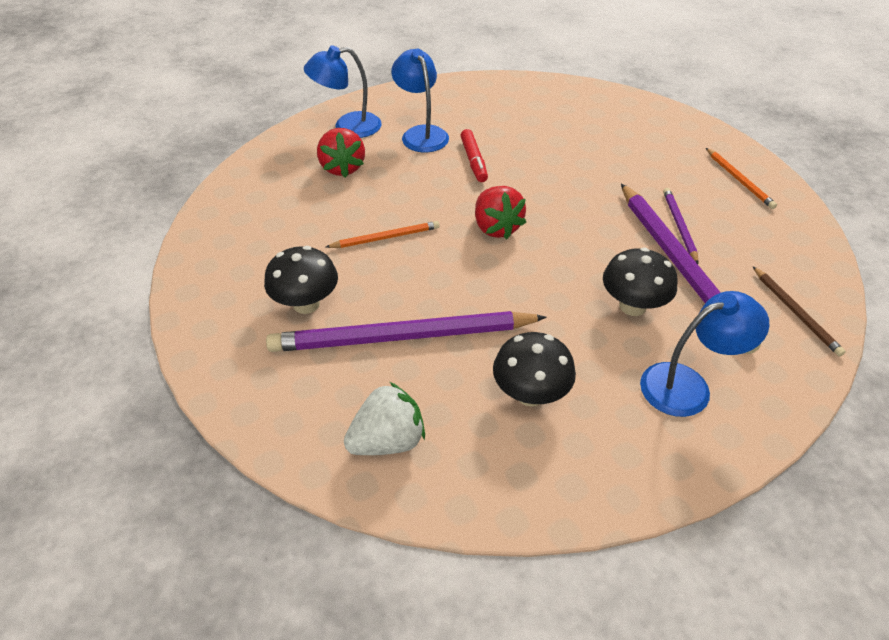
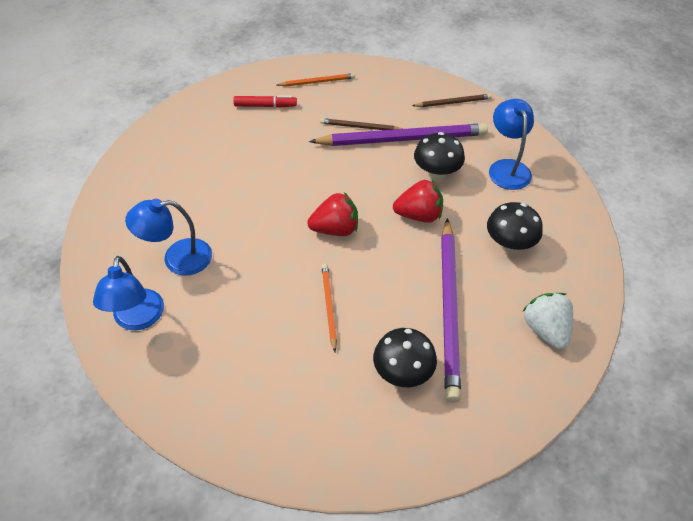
camera: 80 degrees left, 5 degrees up
red strawberry [317,128,365,178] -> red strawberry moved to [393,180,443,223]
red marker [460,129,488,182] -> red marker moved to [233,95,297,108]
purple pencil [663,188,699,264] -> brown pencil [320,118,402,130]

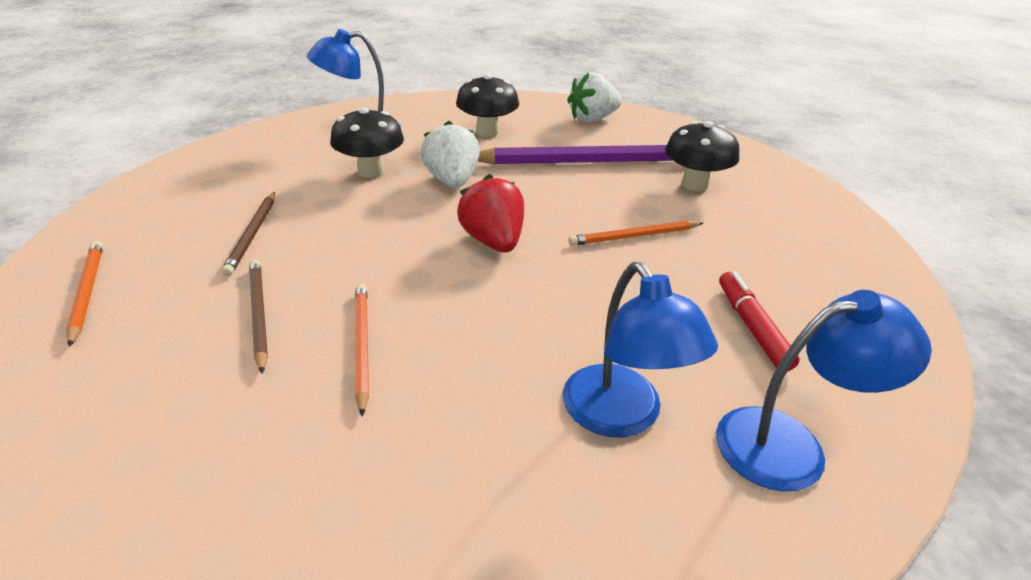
camera: 100 degrees left, 15 degrees down
red marker [233,95,297,108] -> red marker moved to [719,271,800,371]
purple pencil [309,123,488,146] -> none
red strawberry [393,180,443,223] -> white strawberry [421,121,480,188]
brown pencil [412,94,492,107] -> brown pencil moved to [249,260,268,374]
none -> orange pencil [355,284,369,417]

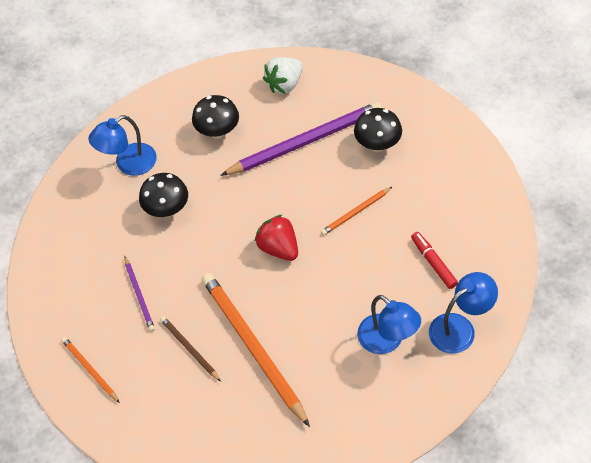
camera: 15 degrees left, 20 degrees up
brown pencil [221,192,275,276] -> purple pencil [124,256,155,332]
orange pencil [355,284,369,417] -> orange pencil [202,273,310,427], size x2.08
white strawberry [421,121,480,188] -> none

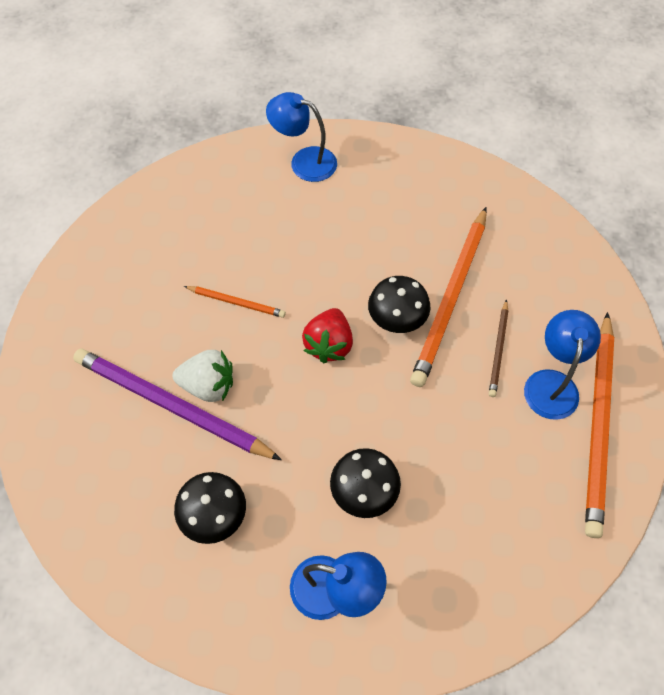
camera: 130 degrees left, 5 degrees up
orange pencil [61,337,120,403] -> orange pencil [585,312,614,538], size x2.08
purple pencil [124,256,155,332] -> none
white strawberry [263,57,303,94] -> white strawberry moved to [173,350,233,402]
black mushroom [354,108,402,152] -> black mushroom moved to [368,276,431,333]
blue lamp [357,295,421,354] -> blue lamp moved to [524,310,601,420]
red marker [411,232,458,289] -> none

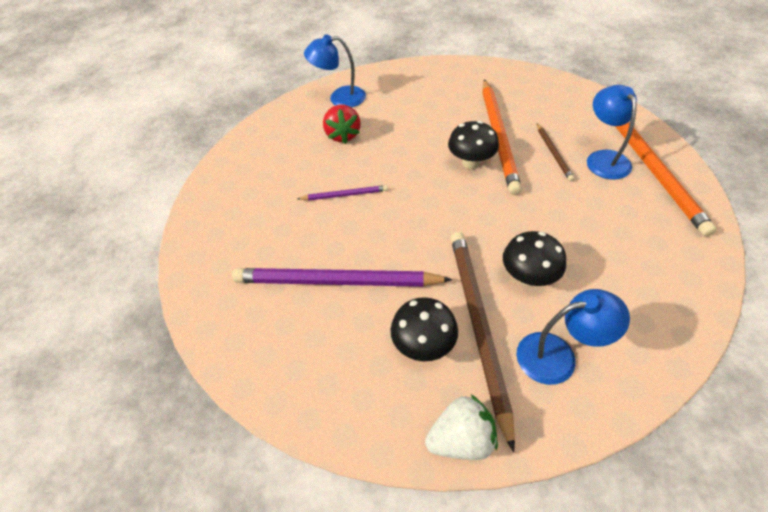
camera: 20 degrees left, 10 degrees down
white strawberry [173,350,233,402] -> white strawberry moved to [425,395,498,460]
orange pencil [184,286,286,318] -> purple pencil [297,185,388,201]
red strawberry [302,308,353,363] -> red strawberry moved to [323,105,361,144]
none -> brown pencil [451,232,515,452]

